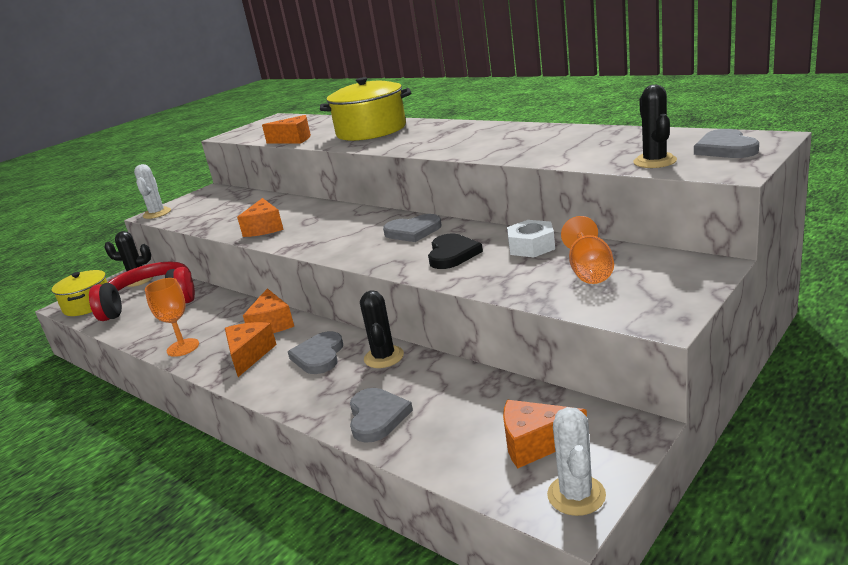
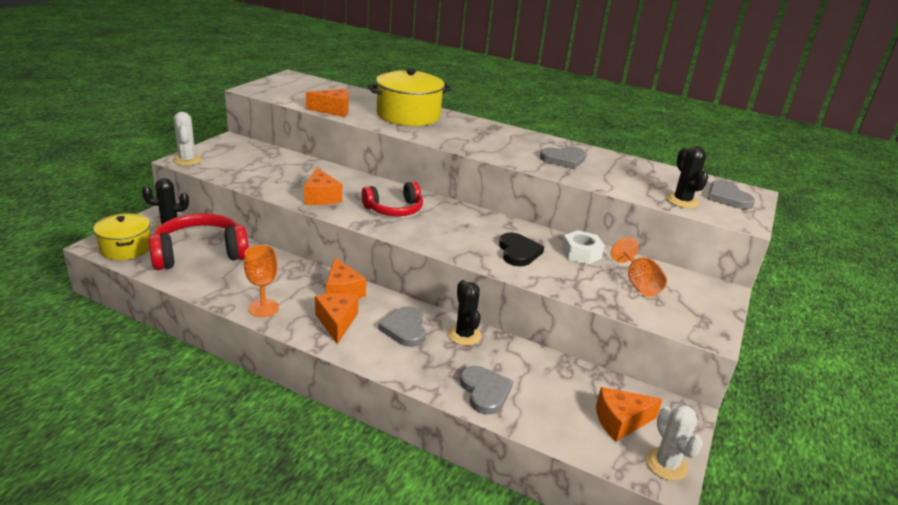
camera: 20 degrees left, 5 degrees up
grey heart [383,214,442,242] -> grey heart moved to [540,147,586,169]
none -> red headphones [361,181,423,216]

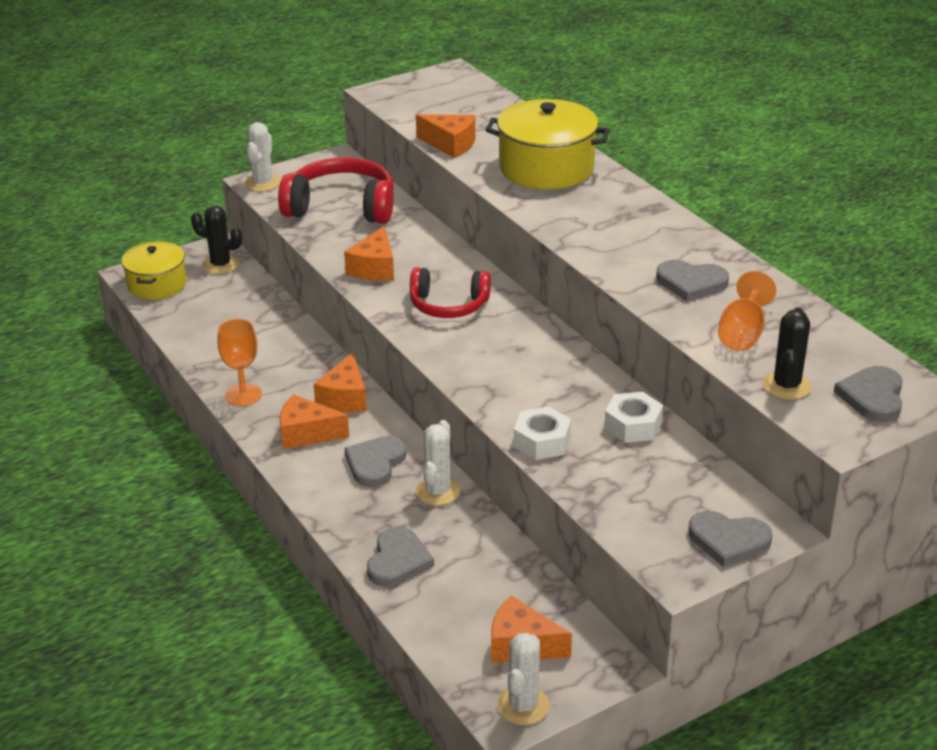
camera: 35 degrees right, 5 degrees up
red headphones [149,213,249,270] -> red headphones moved to [278,157,394,224]
orange cheese [315,293,358,344] -> orange cheese turned 105 degrees counterclockwise [280,394,349,449]
black cactus [448,280,482,346] -> white cactus [416,420,460,505]
black heart [499,232,544,266] -> none
orange goblet [611,237,667,297] -> orange goblet moved to [718,271,776,351]
none -> white nut [514,406,571,460]
none -> grey heart [688,511,772,567]

